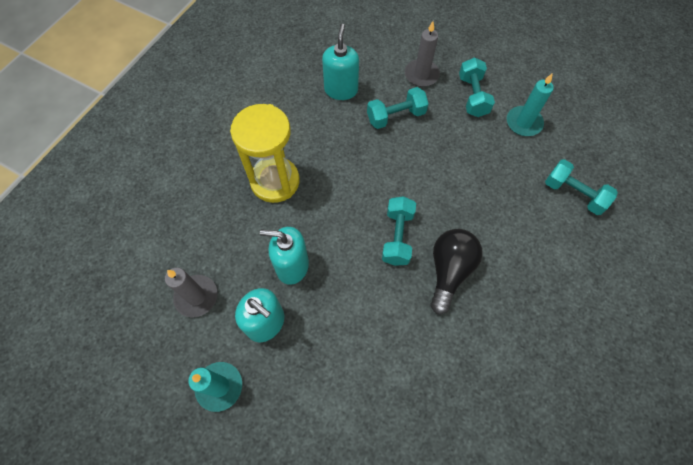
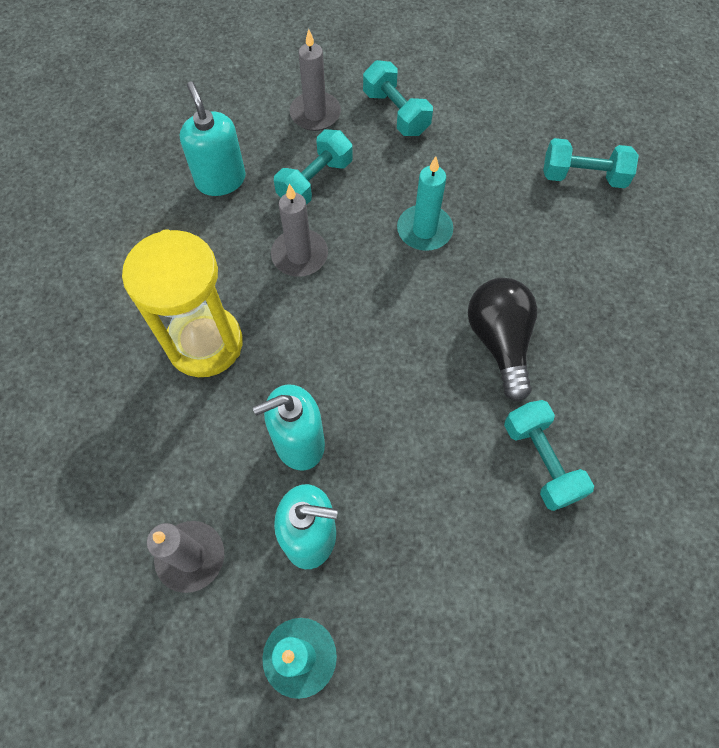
camera: 30 degrees left, 0 degrees up
turquoise dumbbell [382,196,416,266] -> turquoise dumbbell moved to [504,400,594,511]
turquoise candle [507,73,554,136] -> turquoise candle moved to [397,156,453,251]
none -> grey candle [271,184,328,277]

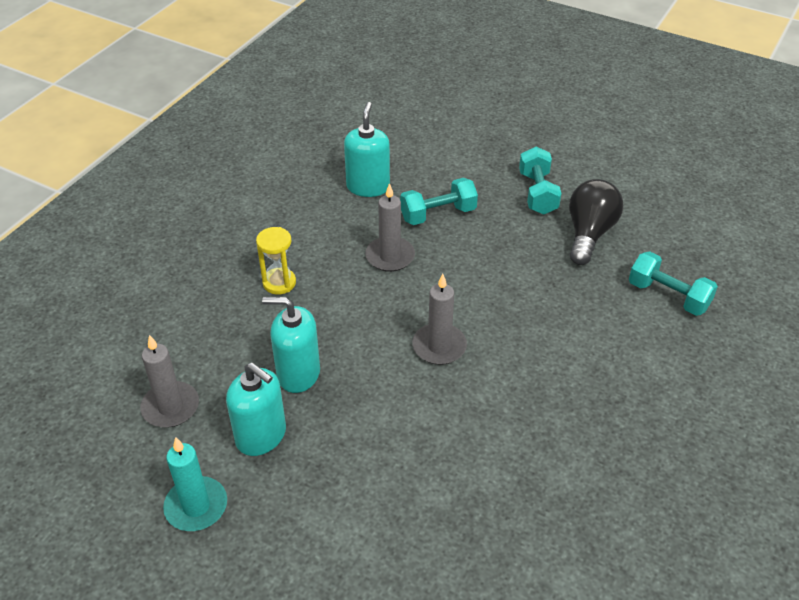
camera: 30 degrees right, 20 degrees down
yellow hourglass [122,229,243,377] -> yellow hourglass [256,227,296,295], size x0.52
grey candle [290,29,341,131] -> grey candle moved to [412,274,467,365]
turquoise candle [397,156,453,251] -> none
black light bulb [468,278,537,402] -> black light bulb moved to [569,179,623,265]
turquoise dumbbell [504,400,594,511] -> none

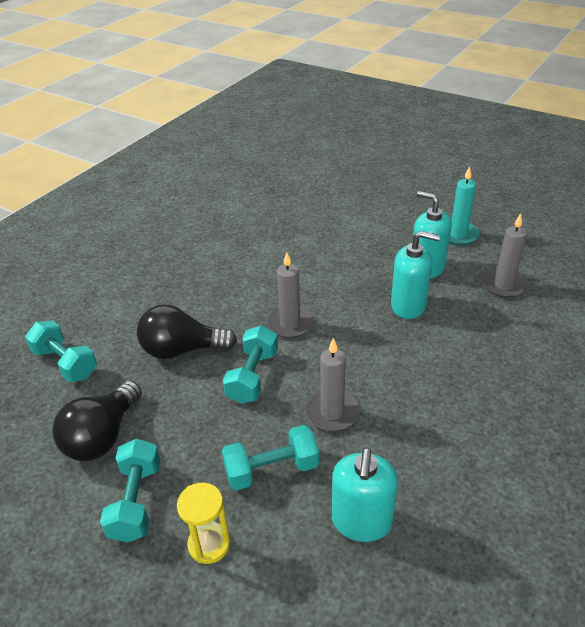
camera: 175 degrees left, 5 degrees down
yellow hourglass [256,227,296,295] -> yellow hourglass moved to [177,483,230,564]
none -> black light bulb [137,304,237,359]
none -> turquoise dumbbell [223,325,278,404]

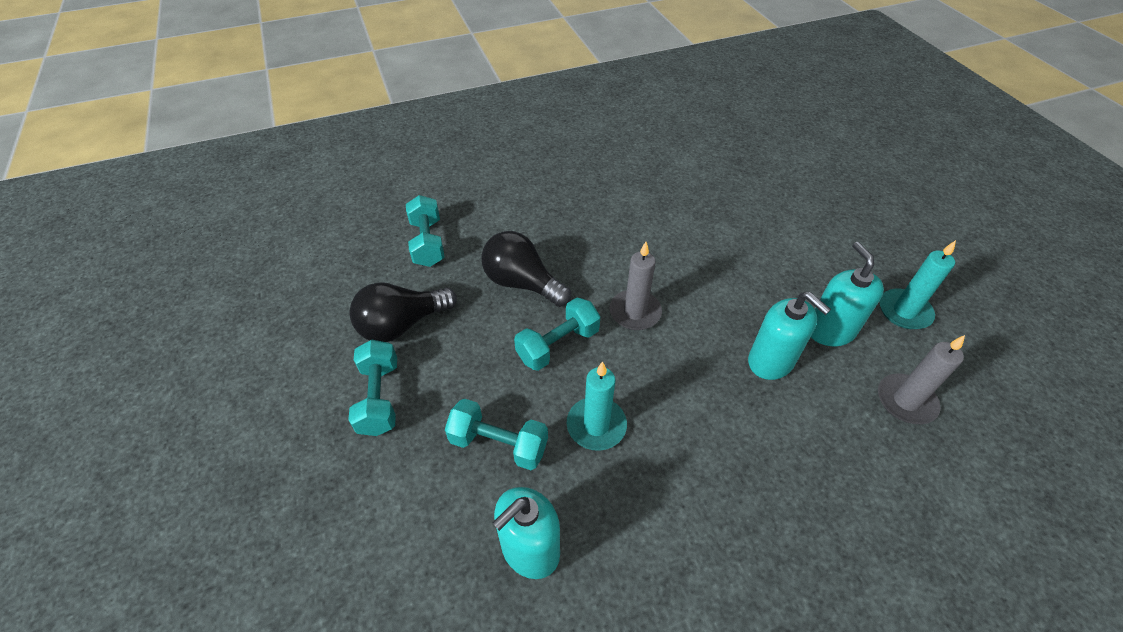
camera: 35 degrees right, 10 degrees up
turquoise dumbbell [100,439,160,543] -> turquoise dumbbell turned 45 degrees counterclockwise [348,340,397,436]
yellow hourglass [177,483,230,564] -> none
grey candle [305,338,360,431] -> turquoise candle [567,361,627,451]

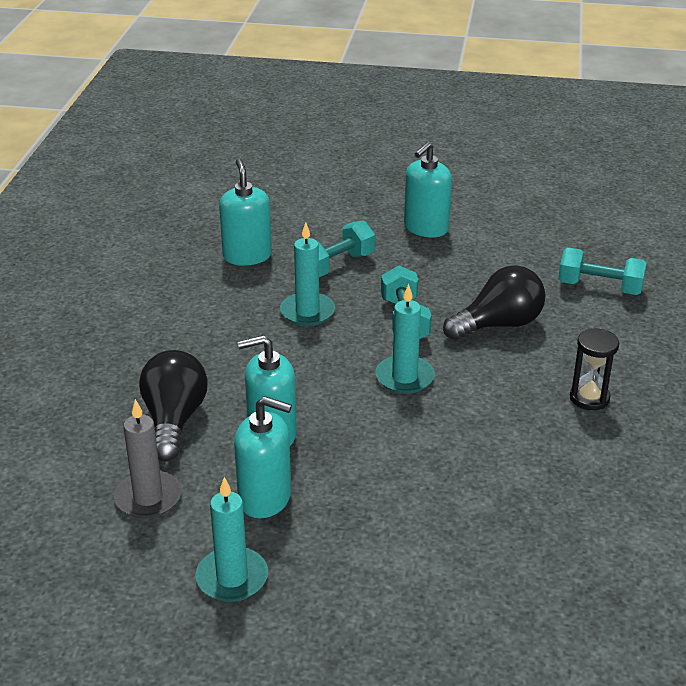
camera: 120 degrees right, 15 degrees down
turquoise dumbbell [348,340,397,436] -> turquoise soap dispenser [404,142,452,237]
black light bulb [349,282,457,342] -> black light bulb moved to [139,350,208,462]
grey candle [610,242,662,330] -> turquoise candle [375,284,435,394]
none -> black hourglass [570,329,619,410]

